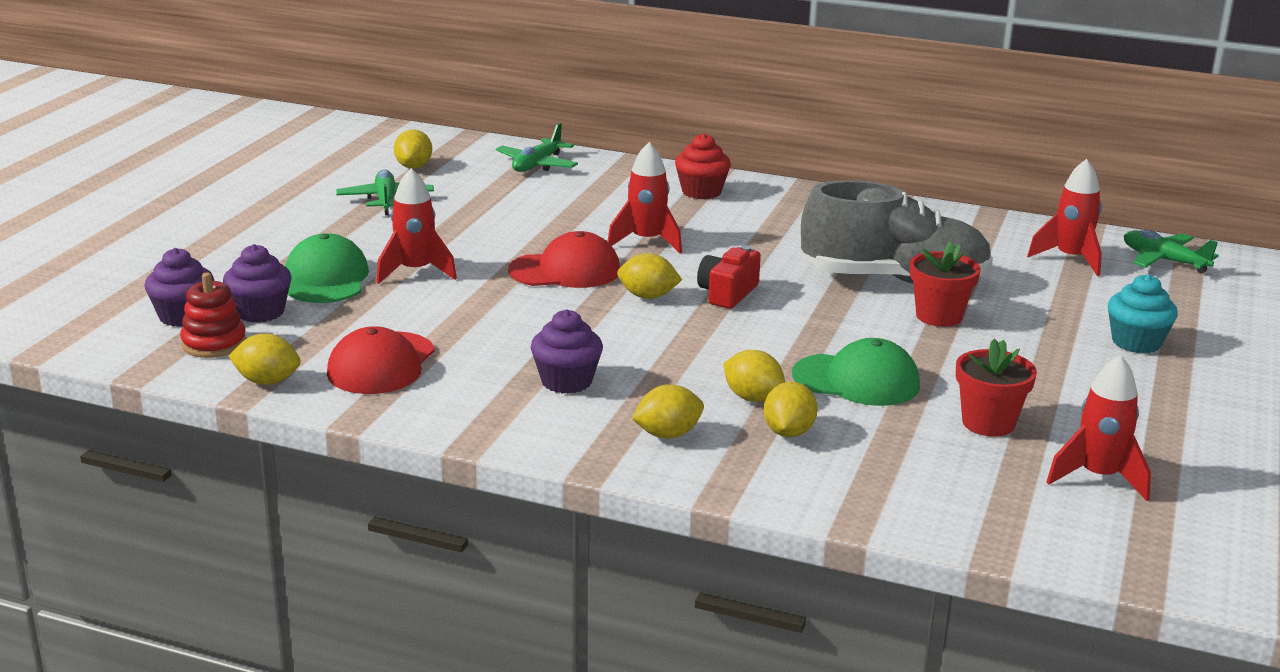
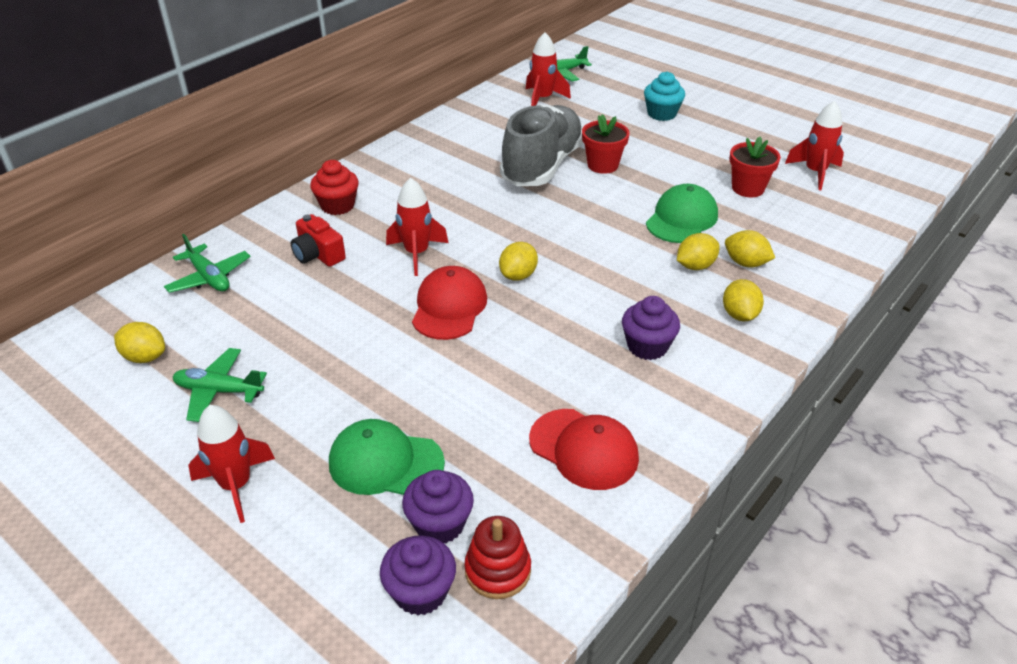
camera: 70 degrees left, 15 degrees up
yellow lemon [229,334,301,385] -> none
red rocket [376,168,457,284] -> red rocket moved to [188,405,275,523]
red camera [697,245,761,309] -> red camera moved to [291,214,346,267]

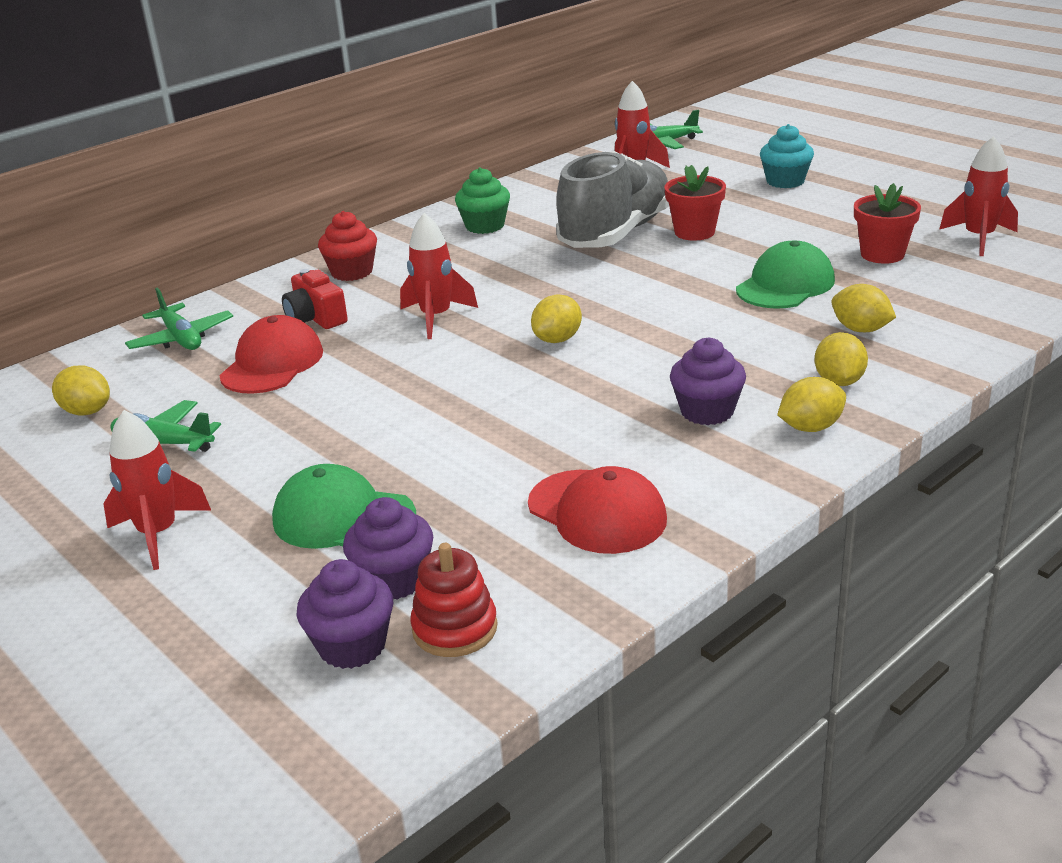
camera: 10 degrees right, 10 degrees down
red cap [412,266,487,340] -> red cap moved to [219,315,323,394]
yellow lemon [677,233,719,270] -> yellow lemon moved to [777,377,846,432]
none -> green cupcake [455,167,510,234]

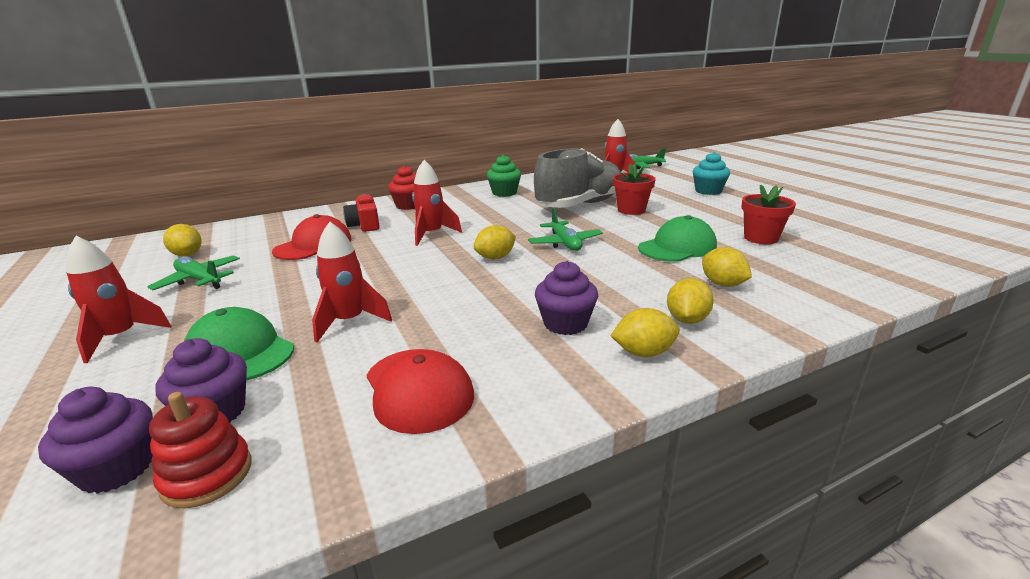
camera: 15 degrees right, 5 degrees down
green plane [125,287,233,350] -> green plane moved to [528,207,603,251]
red rocket [939,136,1018,256] -> red rocket moved to [312,222,392,343]

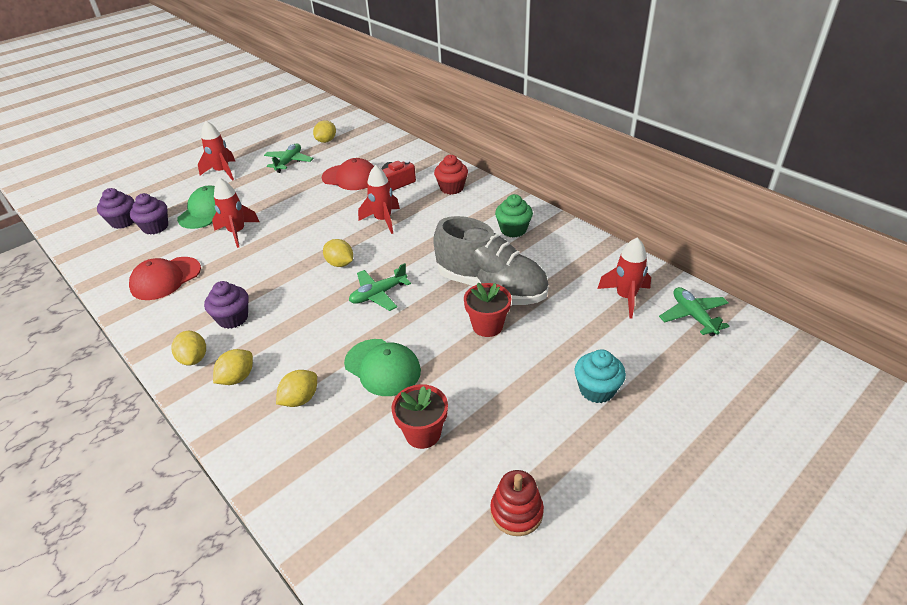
camera: 75 degrees right, 15 degrees up
red stacking toy [149,392,252,509] -> red stacking toy moved to [490,470,544,536]
yellow lemon [667,278,714,324] -> yellow lemon turned 60 degrees counterclockwise [213,349,253,385]

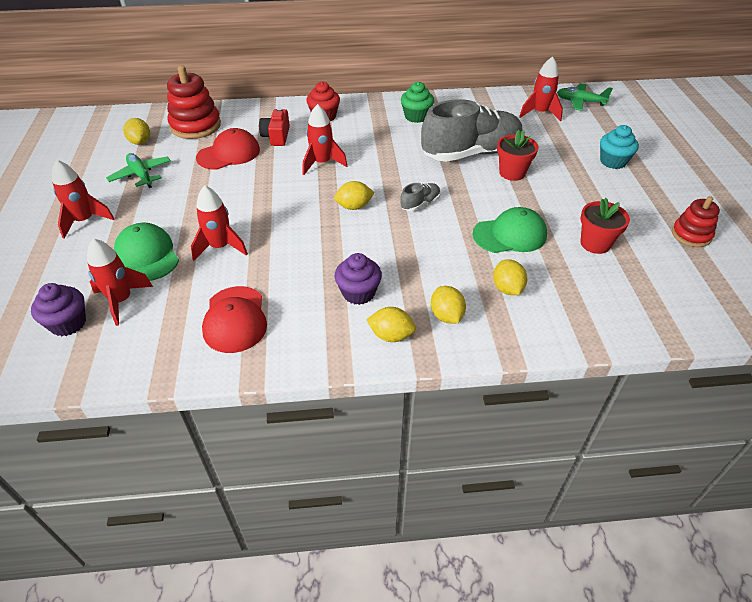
camera: 55 degrees left, 5 degrees up
purple cupcake [130,193,168,235] -> red rocket [87,239,153,326]
green plane [349,263,411,311] -> grey shoe [400,183,441,211]
none -> red stacking toy [167,66,221,139]

